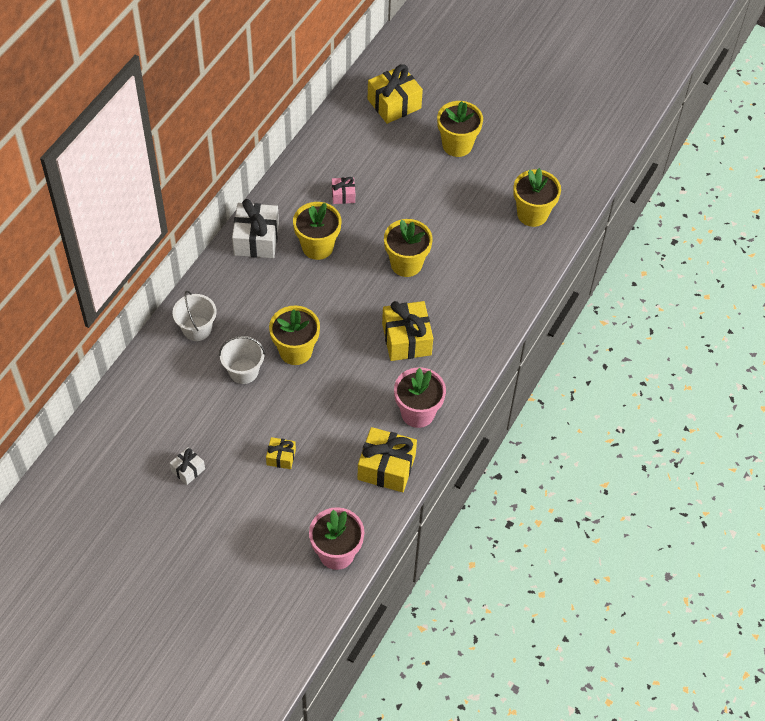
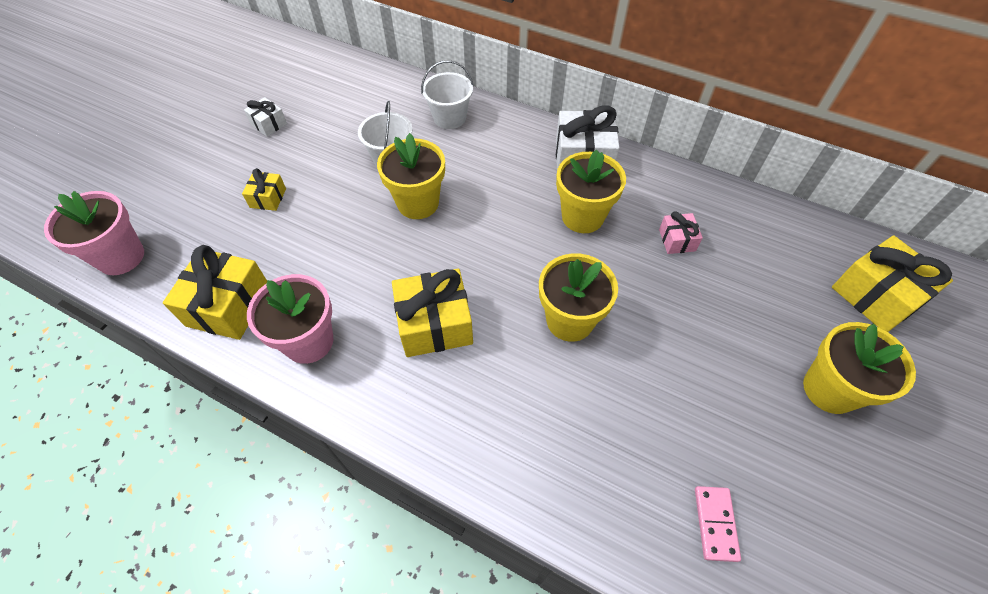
camera: 90 degrees right, 0 degrees up
yellow flower pot [513,168,561,227] -> pink domino [695,486,741,562]

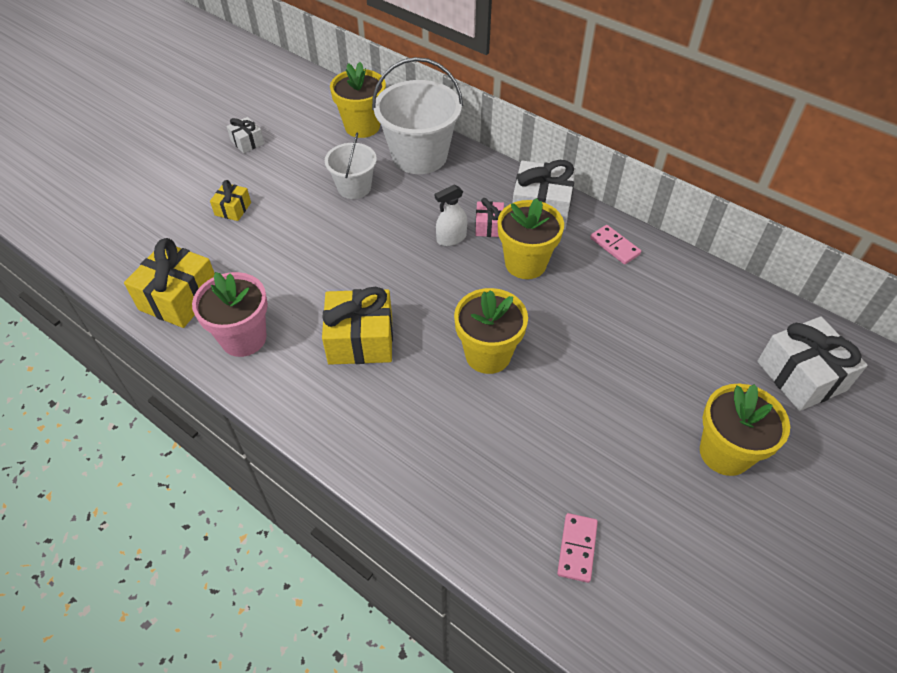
camera: 10 degrees right, 5 degrees down
pink flower pot [44,191,144,275] -> none
yellow flower pot [377,133,445,219] -> yellow flower pot moved to [330,62,386,138]
white bucket [421,60,473,129] -> white bucket [372,57,463,174], size x1.72
pink gift [659,211,703,254] -> pink gift moved to [475,198,504,237]
yellow gift [832,235,953,332] -> white gift [757,316,868,411]
none -> white spray bottle [435,185,467,246]
none -> pink domino [590,225,641,265]

